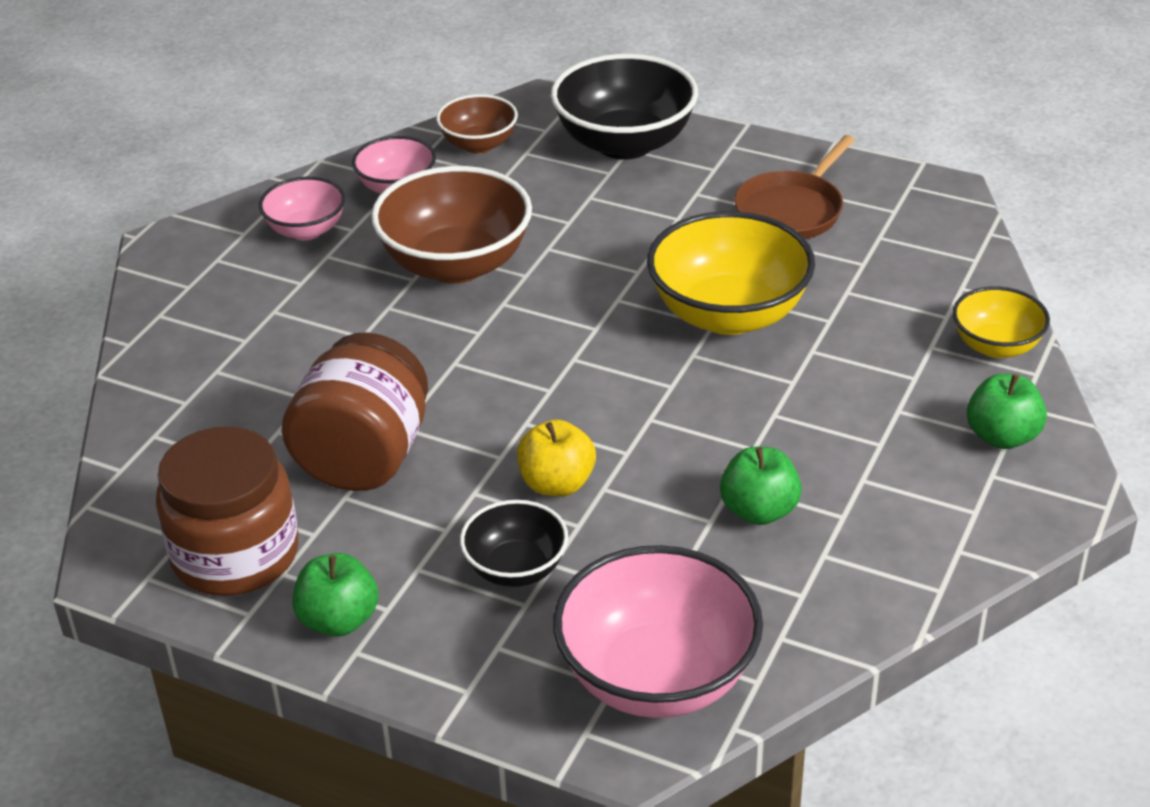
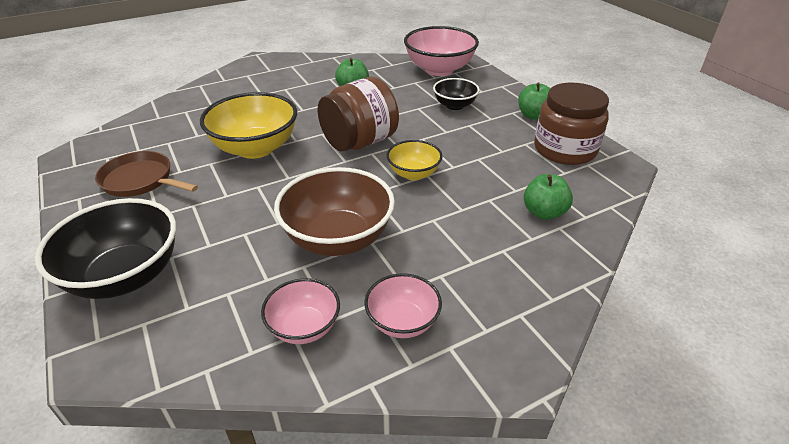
camera: 145 degrees left, 0 degrees up
brown jar [281,332,428,491] -> brown jar moved to [318,77,399,152]
brown bowl [436,94,518,153] -> none
yellow apple [517,420,596,496] -> none
brown pan [734,135,855,239] -> brown pan turned 135 degrees counterclockwise [95,151,198,197]
yellow bowl [953,286,1050,358] -> yellow bowl moved to [386,140,442,180]
green apple [967,374,1047,449] -> green apple moved to [524,174,573,220]

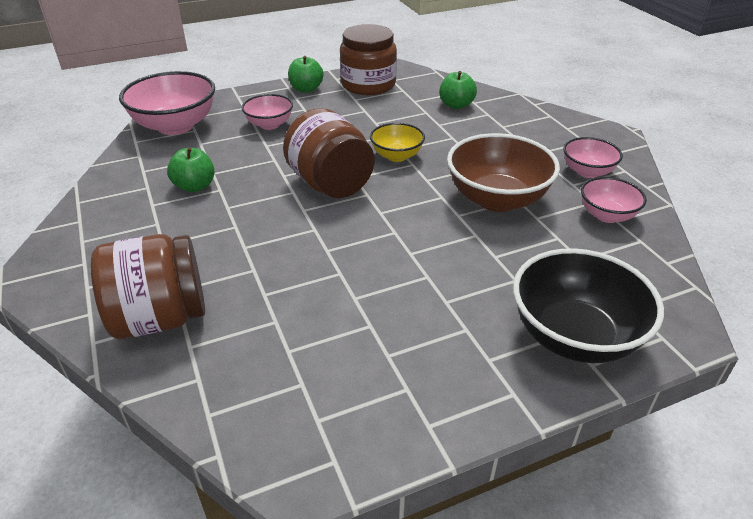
camera: 85 degrees left, 0 degrees up
brown pan [95,151,198,197] -> none
yellow bowl [200,92,297,159] -> none
black bowl [433,78,480,110] -> pink bowl [242,94,293,130]
none -> brown jar [91,234,205,339]

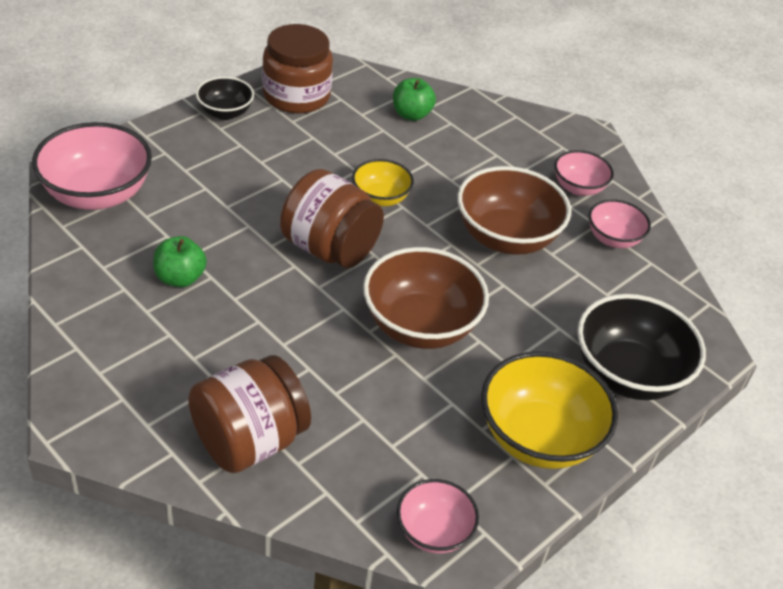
camera: 25 degrees left, 5 degrees up
pink bowl [242,94,293,130] -> pink bowl moved to [397,479,479,554]
green apple [288,56,324,93] -> black bowl [196,76,254,120]
none -> brown bowl [363,247,489,349]
none -> yellow bowl [481,351,618,469]

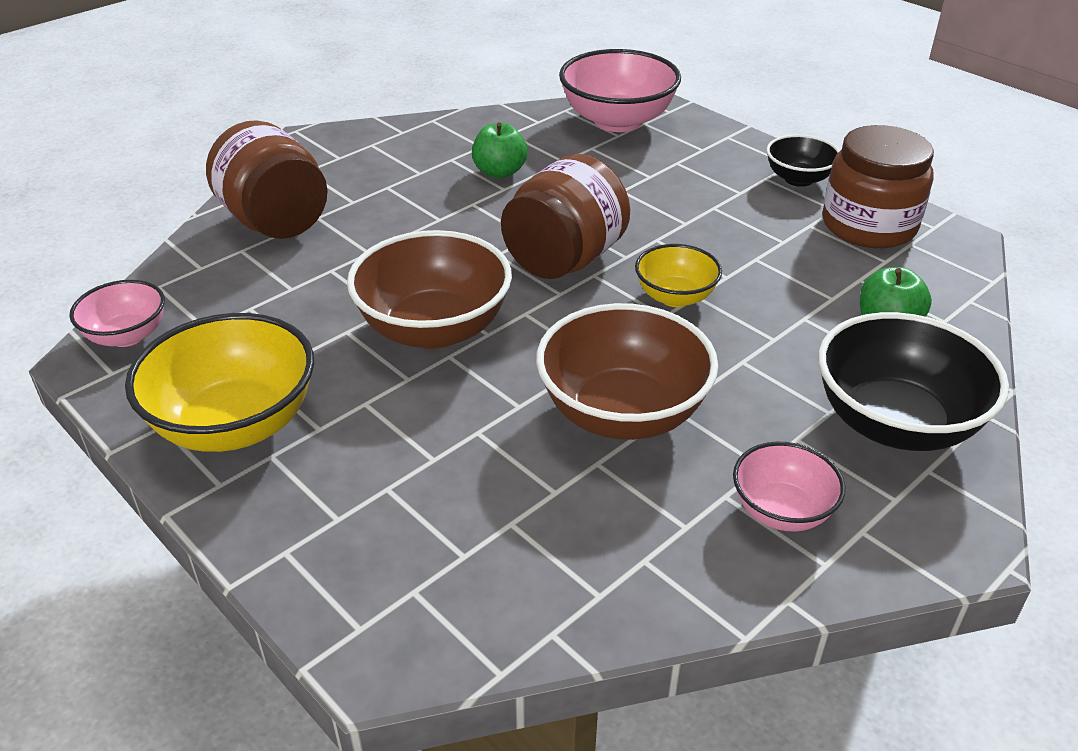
camera: 95 degrees right, 5 degrees down
black bowl [577,294,706,400] -> black bowl moved to [818,312,1009,451]
pink bowl [589,199,651,248] -> none

